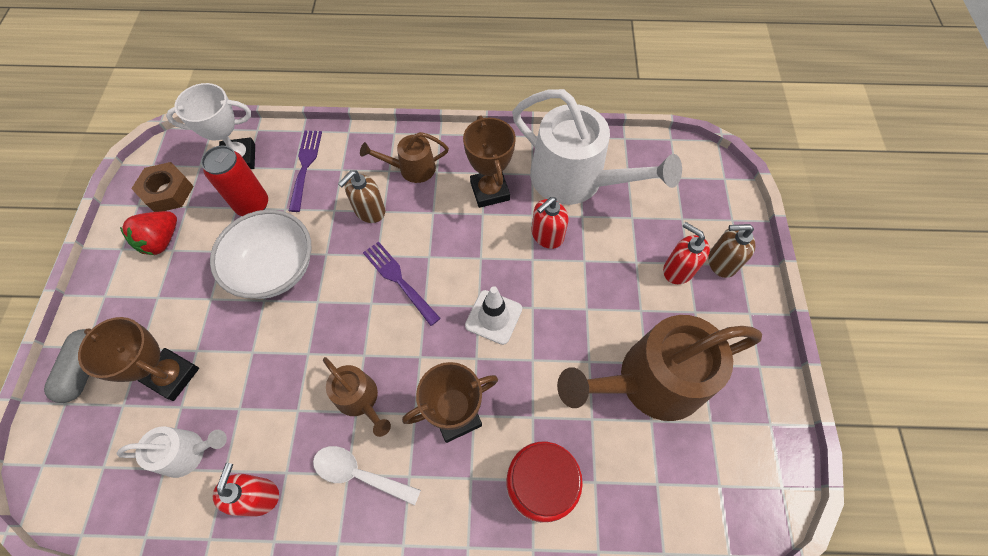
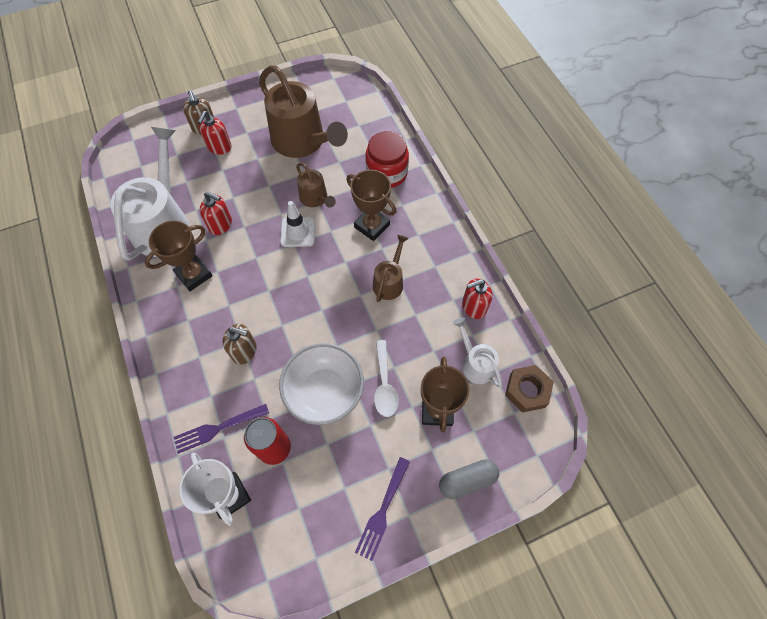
camera: 115 degrees left, 0 degrees up
red strawberry [120,211,177,255] -> none
brown nut [131,162,194,212] -> brown nut moved to [505,365,554,413]
white spoon [313,446,421,506] -> white spoon moved to [374,340,399,417]
brown watering can [360,132,449,183] -> brown watering can moved to [296,163,336,208]
purple fork [363,242,441,326] -> purple fork moved to [355,457,410,561]

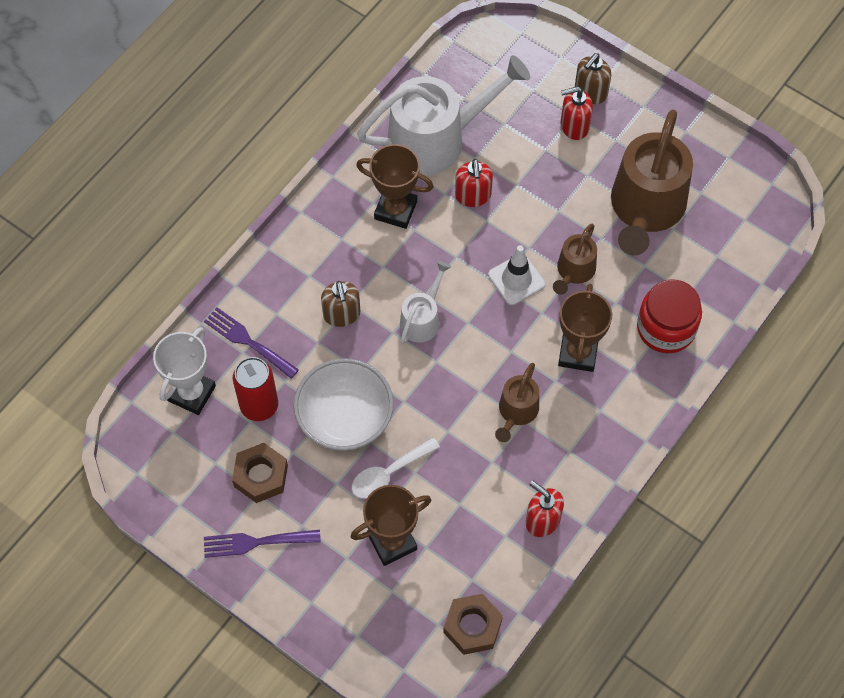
camera: 60 degrees right, 0 degrees up
brown watering can [373,235,409,302] -> brown watering can turned 120 degrees clockwise [495,363,539,442]
grey capsule [439,459,499,499] -> none
white watering can [453,317,502,388] -> white watering can moved to [400,261,451,344]
none -> brown nut [232,443,288,503]

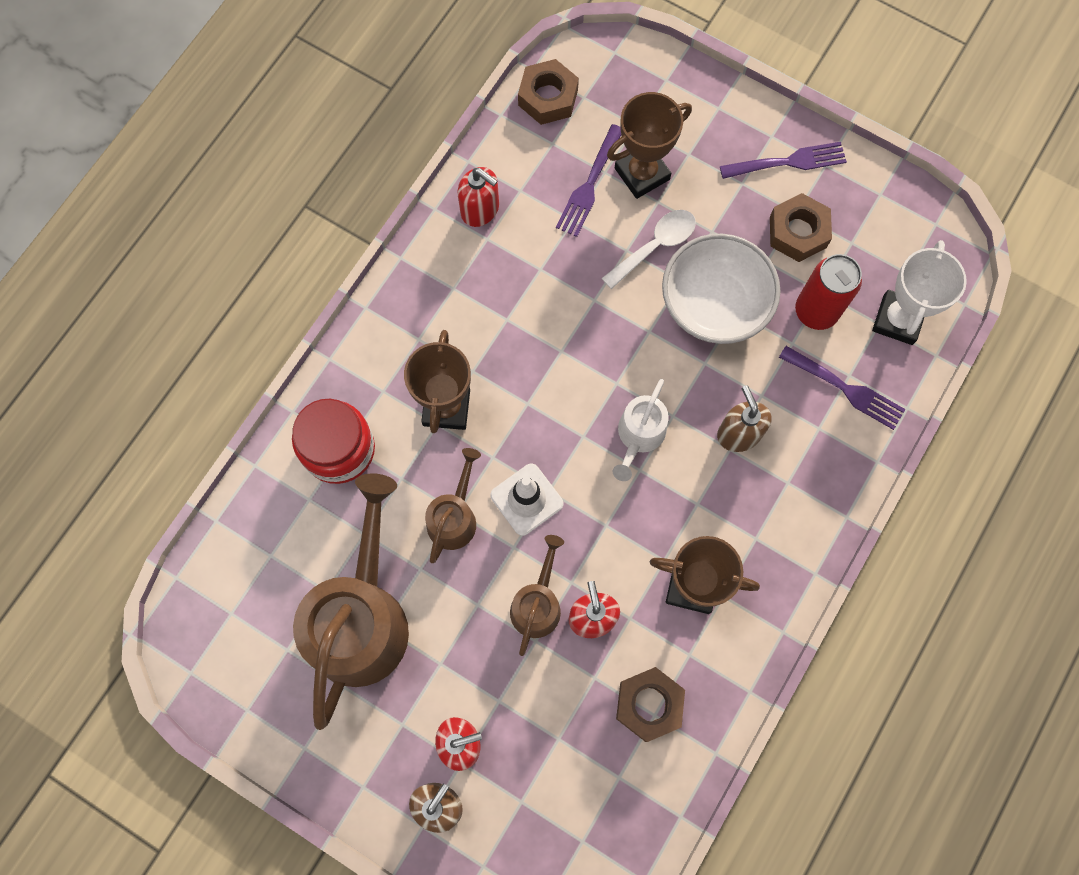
camera: 175 degrees right, 10 degrees up
white watering can [357,55,530,175] -> brown nut [616,667,685,742]
brown watering can [495,363,539,442] -> brown watering can moved to [510,535,564,656]
none -> purple fork [556,124,621,237]

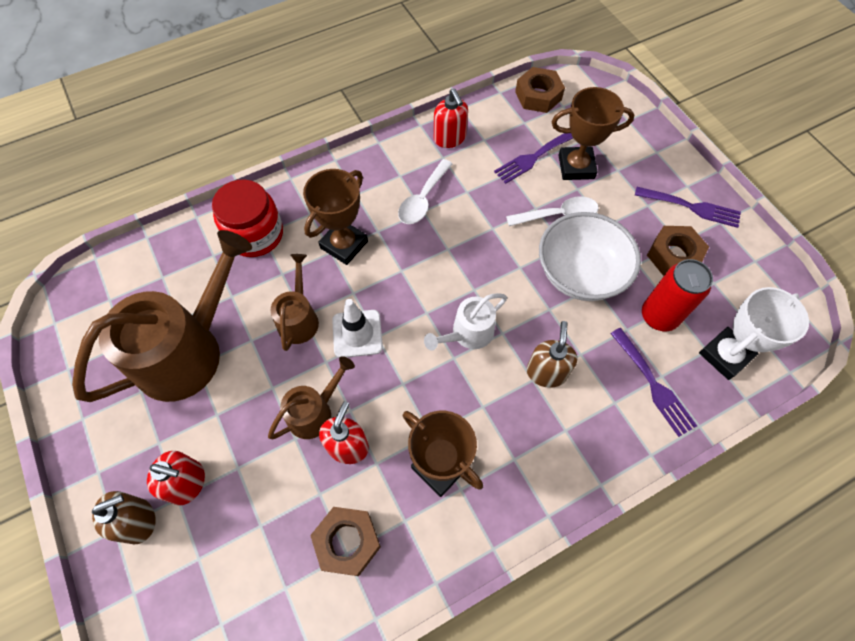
camera: 30 degrees right, 10 degrees down
brown watering can [425,448,481,563] -> brown watering can turned 45 degrees counterclockwise [271,254,319,351]
none -> white spoon [398,159,452,224]

